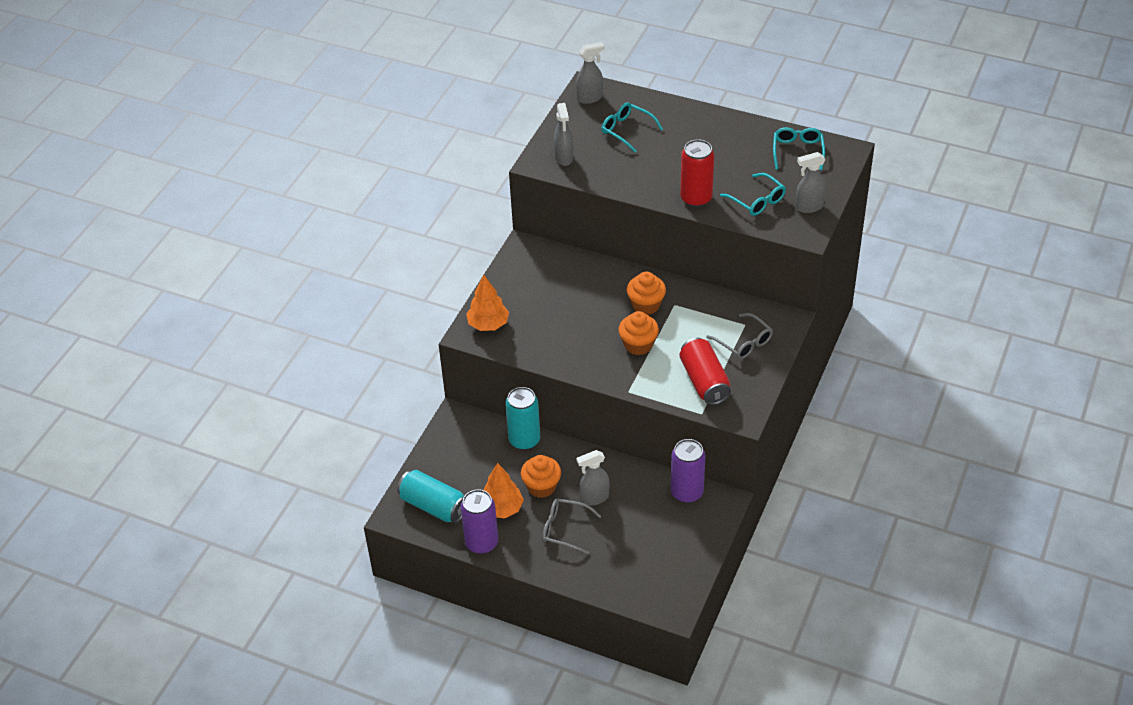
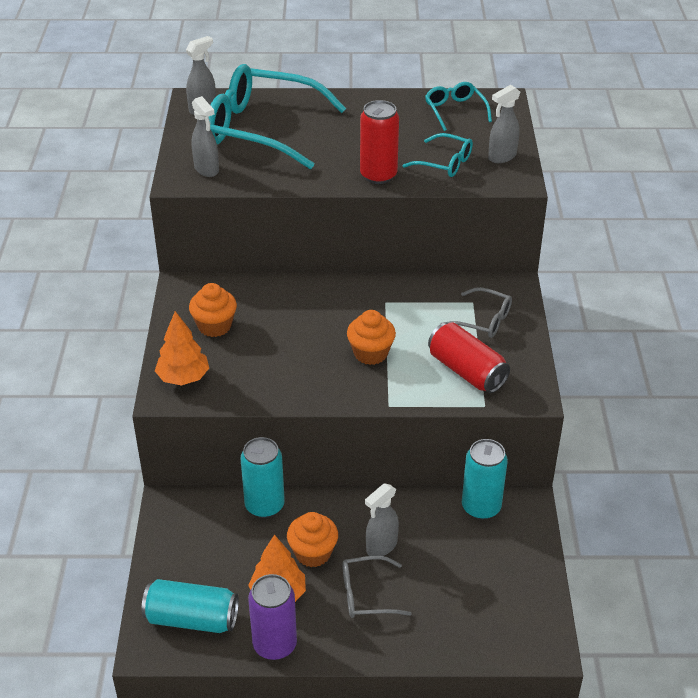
camera: 25 degrees left, 5 degrees down
turquoise glasses [602,102,663,153] -> turquoise glasses [209,64,346,169], size x2.14
orange cupcake [627,272,666,315] -> orange cupcake moved to [189,283,237,337]
purple can [671,439,706,503] -> turquoise can [462,439,508,520]

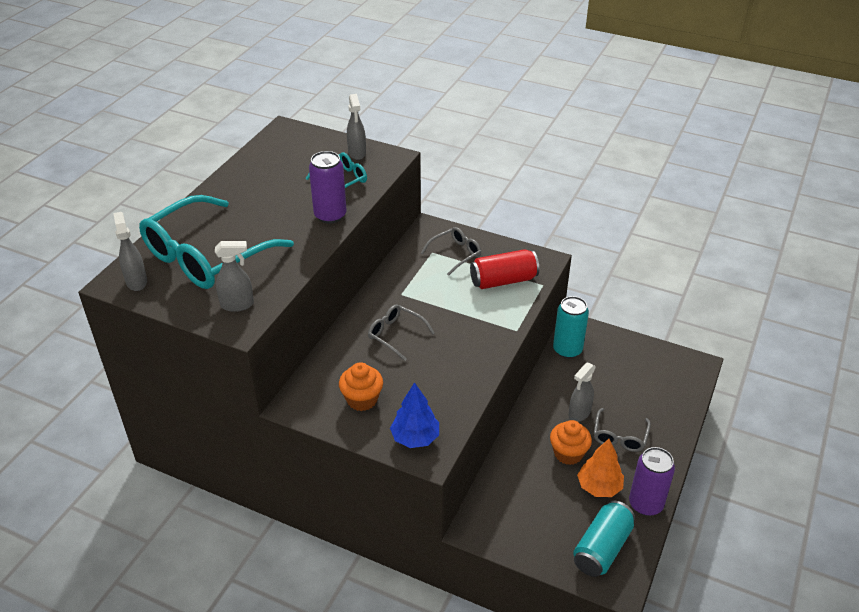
camera: 65 degrees left, 0 degrees up
orange tree [155,311,209,386] -> blue tree [390,382,439,448]
turquoise can [240,437,285,518] -> none
orange cupcake [347,310,396,365] -> none
red can [360,100,399,184] -> purple can [309,151,347,223]
grey spray bottle [365,483,399,556] -> grey spray bottle turned 60 degrees clockwise [568,362,596,422]
turquoise glasses [425,82,492,131] -> none
none -> grey glasses [368,304,435,361]

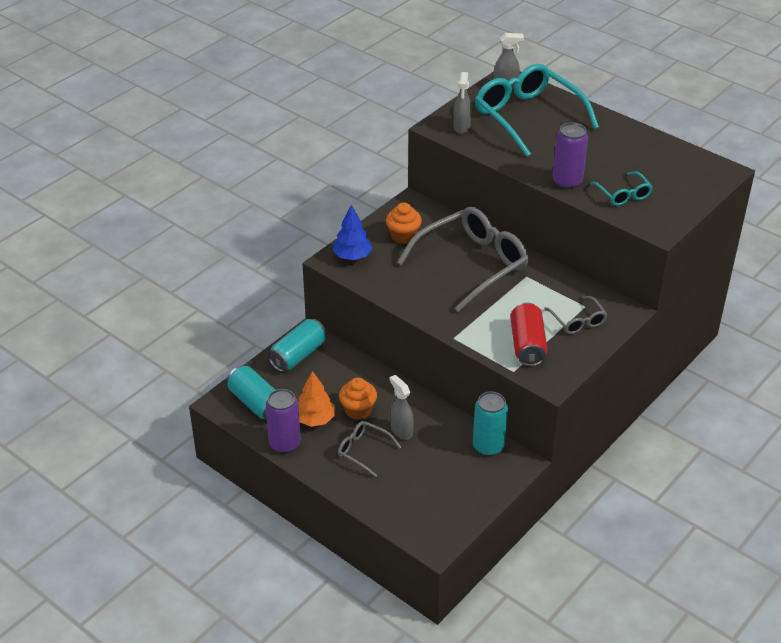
camera: 105 degrees right, 0 degrees up
grey spray bottle [347,94,366,160] -> none
grey glasses [368,304,435,361] -> grey glasses [397,207,529,312], size x2.14
none -> turquoise can [268,319,326,372]

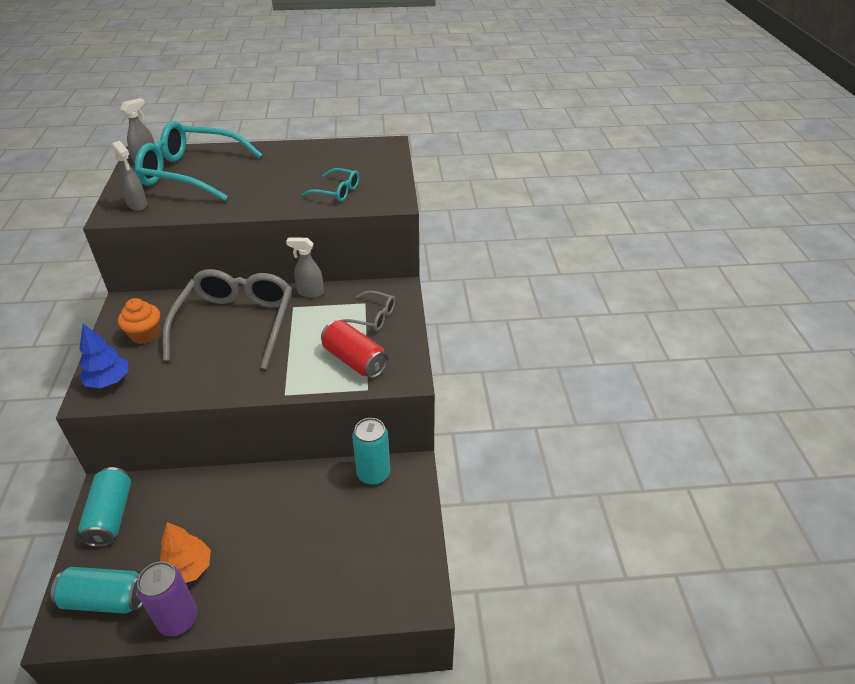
camera: 45 degrees left, 0 degrees up
grey glasses [338,421,401,477] -> none
orange cupcake [339,378,377,420] -> none
grey spray bottle [390,375,414,440] -> grey spray bottle moved to [286,238,324,298]
purple can [553,122,588,189] -> none

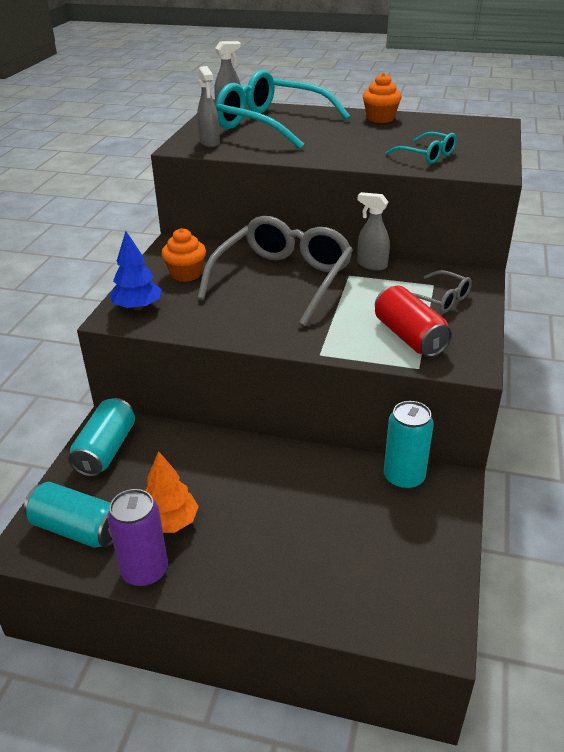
camera: 20 degrees right, 5 degrees down
none -> orange cupcake [363,73,402,123]

